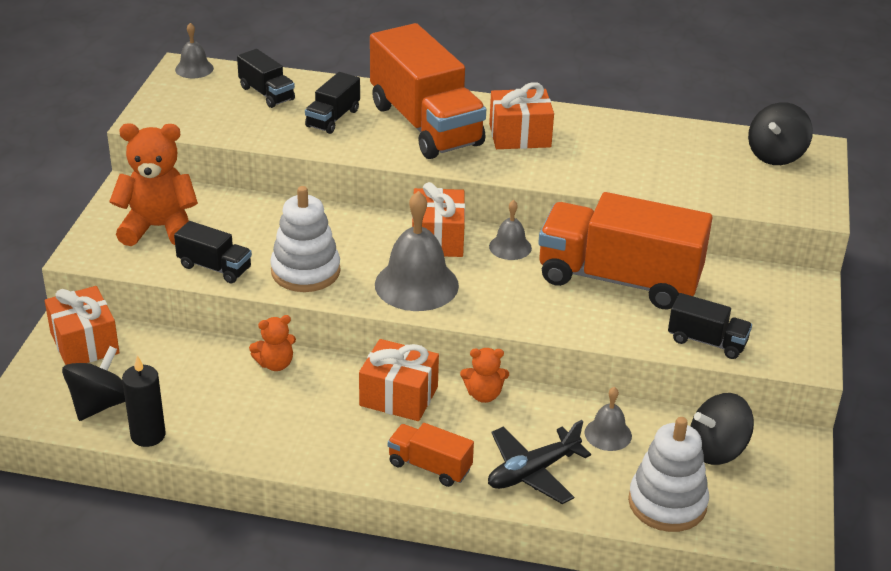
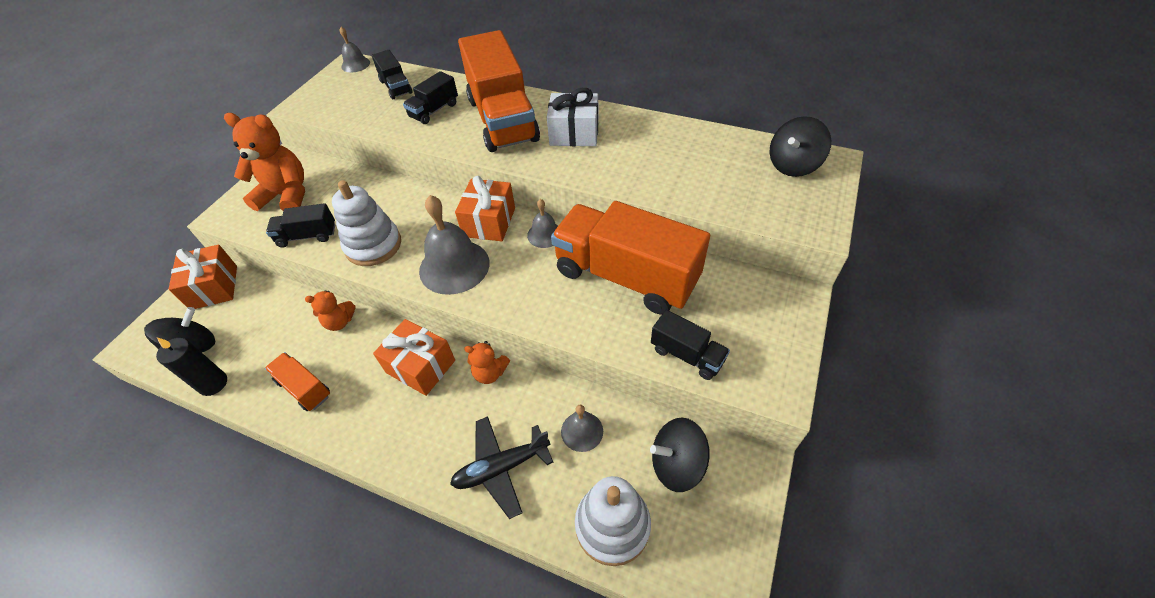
camera: 15 degrees right, 15 degrees up
black truck [174,221,252,283] -> black truck turned 135 degrees clockwise [266,203,335,248]
orange truck [388,423,474,487] -> orange truck moved to [265,352,330,411]
orange gift [489,82,554,149] -> white gift [547,88,599,146]

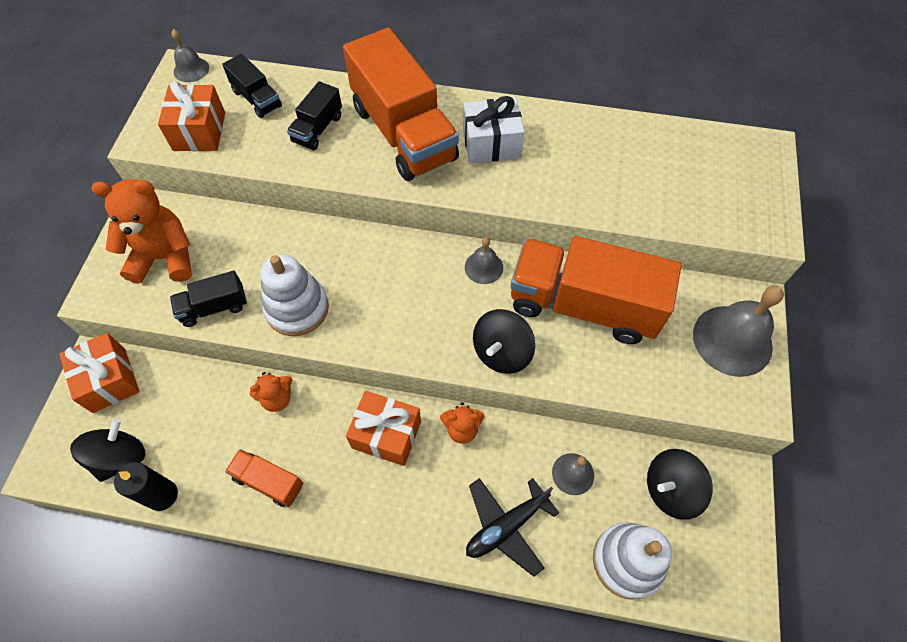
camera: 15 degrees left, 10 degrees up
grey bell [419,195,490,295] -> grey bell moved to [693,286,784,377]
orange gift [455,176,515,241] -> orange gift moved to [158,81,225,151]
black truck [651,310,730,380] -> none
black spinning top [770,116,831,177] -> black spinning top moved to [473,309,535,374]

